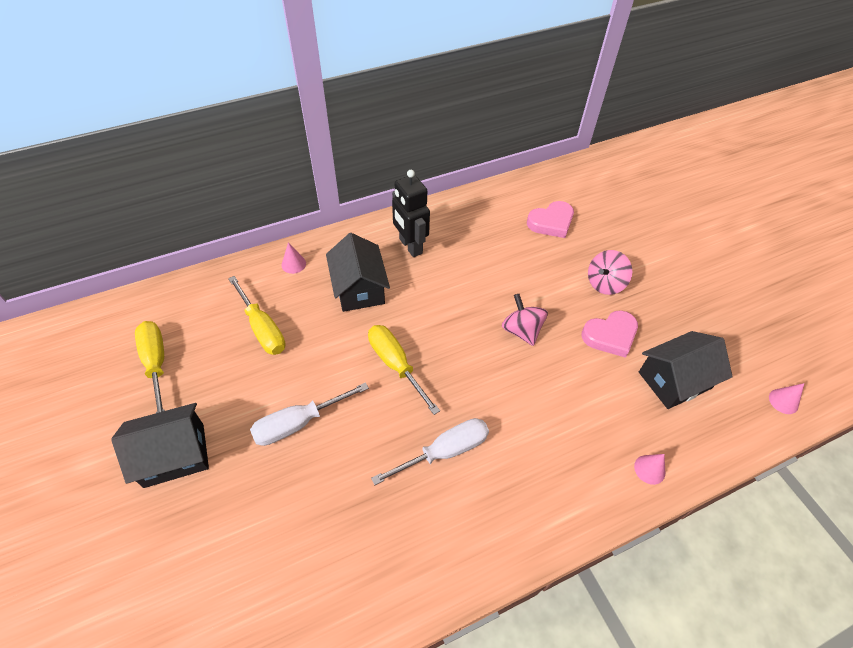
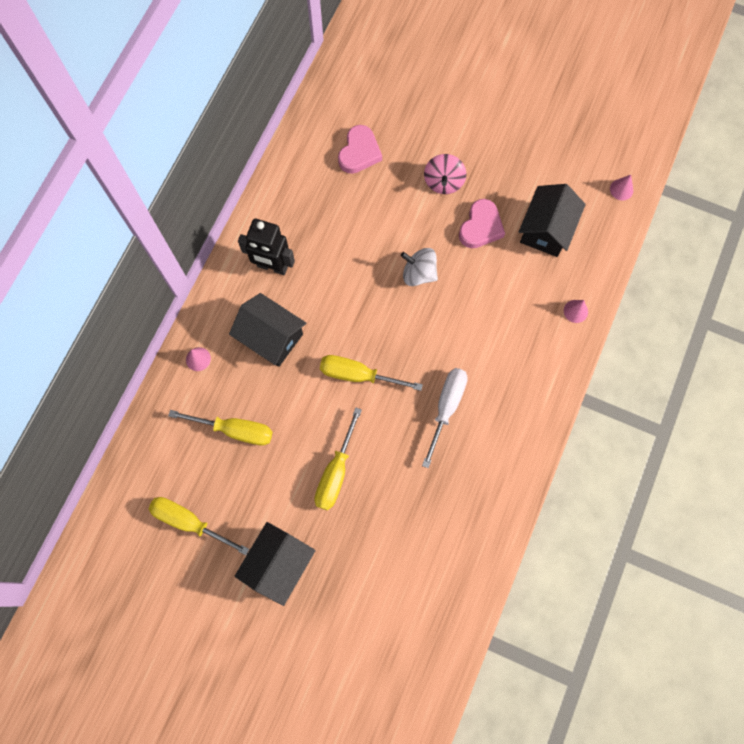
camera: 40 degrees left, 20 degrees up
white screwdriver [250,382,369,446] -> yellow screwdriver [314,408,362,510]
pink spinning top [502,294,548,346] -> white spinning top [401,248,438,286]

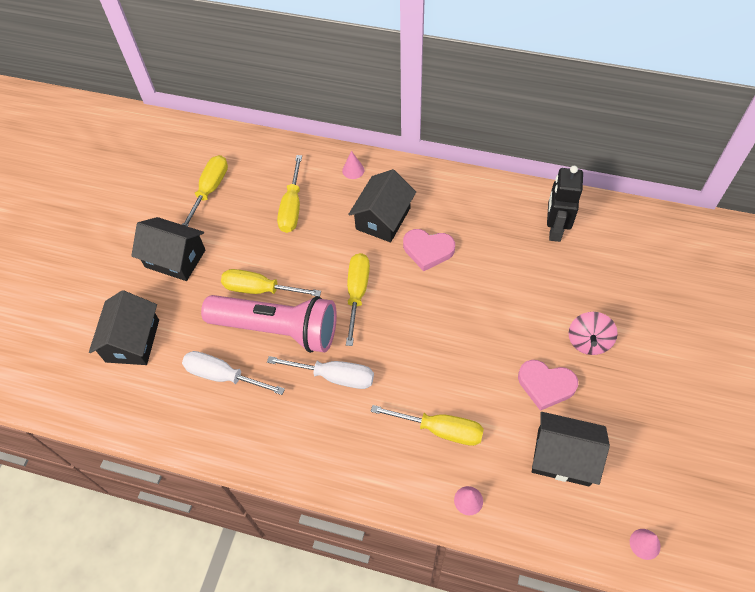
camera: 85 degrees right, 15 degrees down
black robot [238,219,295,275] -> black robot moved to [547,166,583,242]
pink heart [338,125,382,174] -> pink heart moved to [403,229,455,271]
white spinning top [401,248,438,286] -> none
pink spinning top [424,154,466,194] -> pink spinning top turned 75 degrees counterclockwise [569,312,618,355]
none -> black house [89,290,159,365]
none -> white screwdriver [182,351,285,395]
none -> pink flashlight [201,295,337,353]
none -> yellow screwdriver [371,405,484,446]

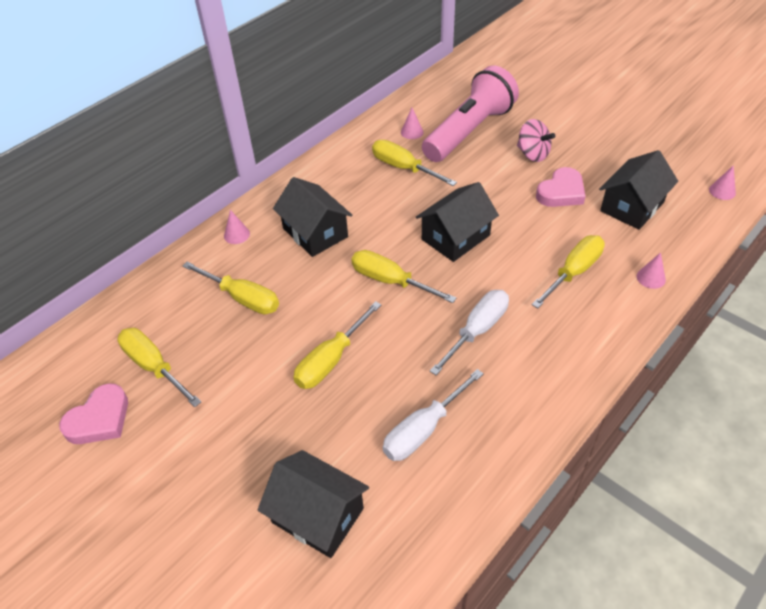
camera: 65 degrees left, 10 degrees down
black house [131,217,205,281] -> black house moved to [416,182,499,262]
pink flashlight [201,295,337,353] -> pink flashlight moved to [422,66,519,162]
pink heart [403,229,455,271] -> pink heart moved to [59,383,128,444]
black robot [547,166,583,242] -> pink cone [401,108,424,139]
none -> yellow screwdriver [372,140,457,186]

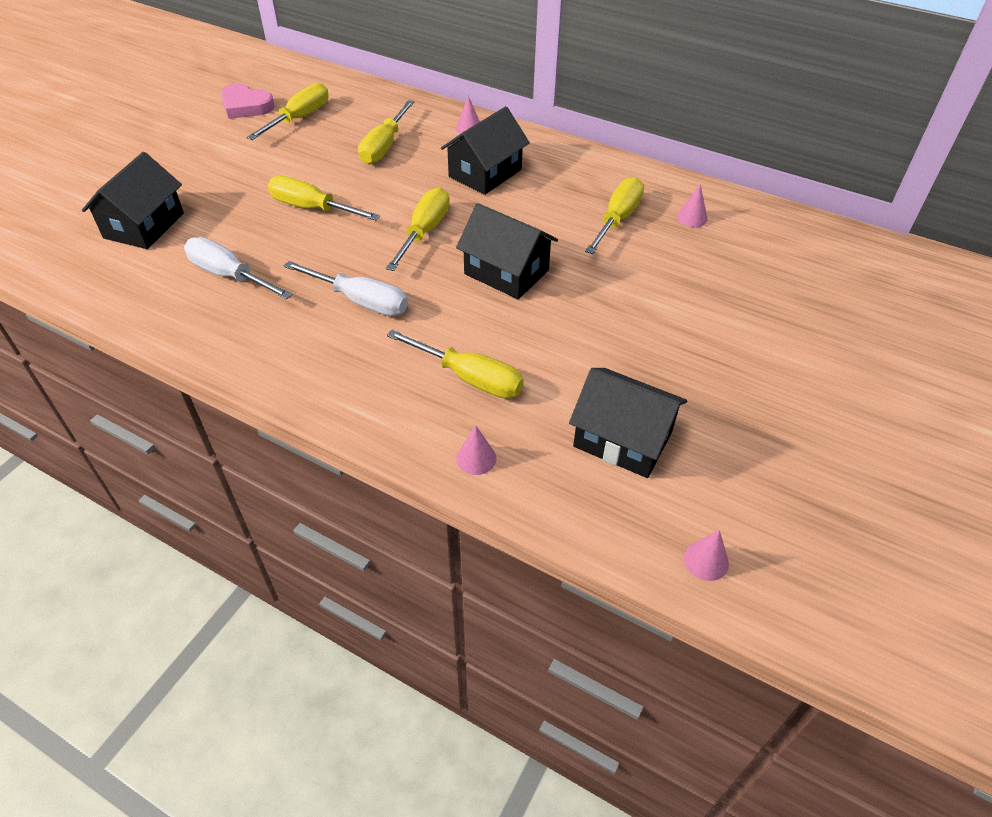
camera: 75 degrees right, 0 degrees up
pink flashlight [422,66,519,162] -> none
pink spinning top [517,119,555,162] -> none
pink heart [536,167,586,207] -> none

